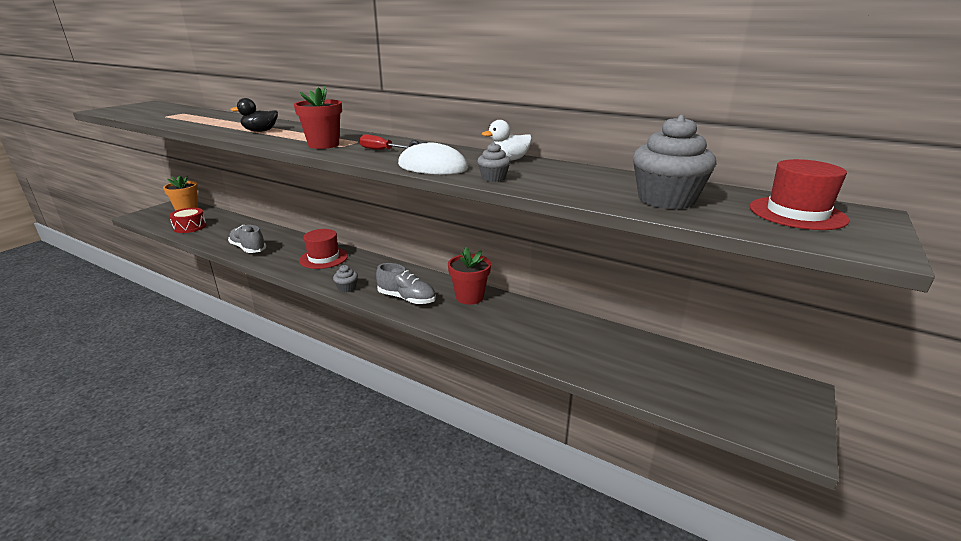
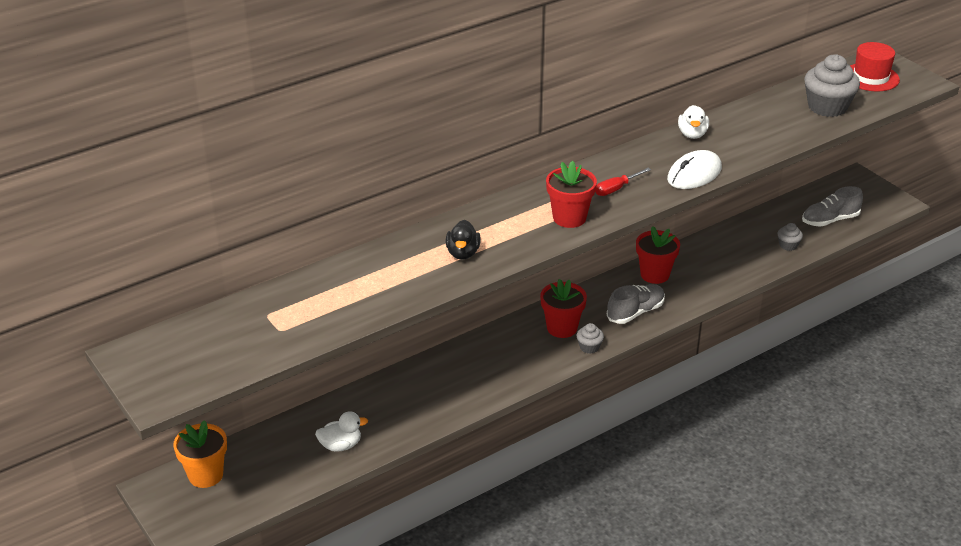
camera: 65 degrees left, 10 degrees up
red drum [169,208,206,233] -> none
grey shoe [228,225,266,253] -> grey shoe moved to [802,186,863,227]
red hat [299,229,348,269] -> none
grey cupcake [477,143,511,182] -> grey cupcake moved to [778,223,803,251]
none -> white duck [315,411,368,452]
none -> red flower pot [540,279,587,338]

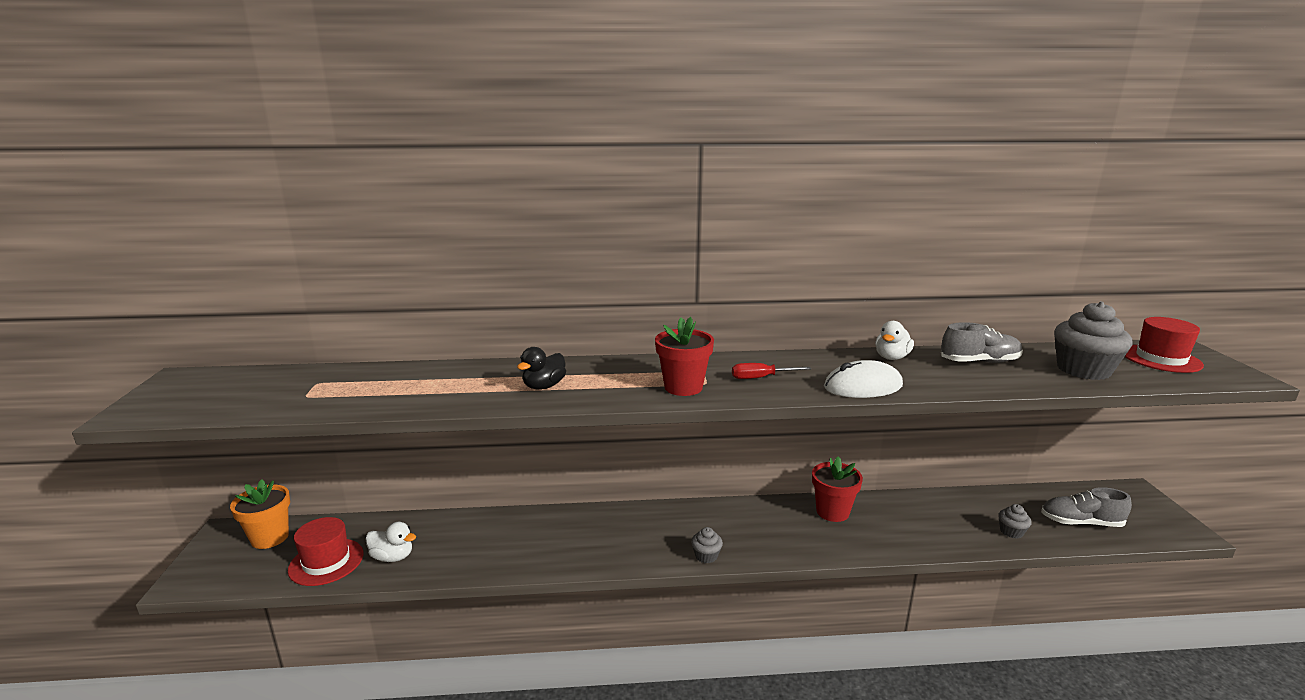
camera: 30 degrees right, 15 degrees down
red flower pot [540,279,587,338] -> none
grey shoe [607,284,665,324] -> grey shoe moved to [941,322,1023,363]
none -> red hat [288,517,364,586]

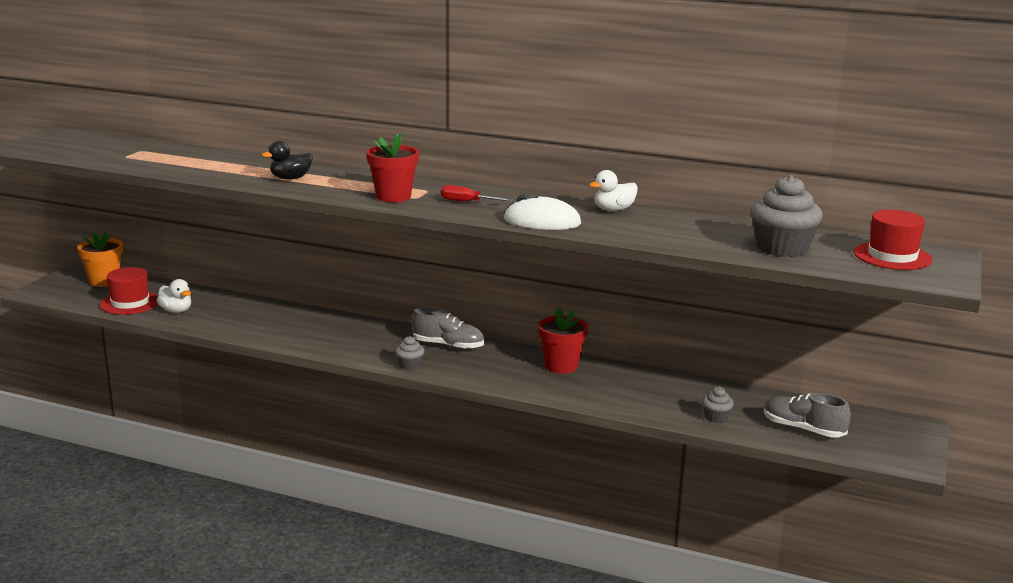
camera: 25 degrees right, 0 degrees up
grey shoe [941,322,1023,363] -> grey shoe moved to [412,307,484,350]

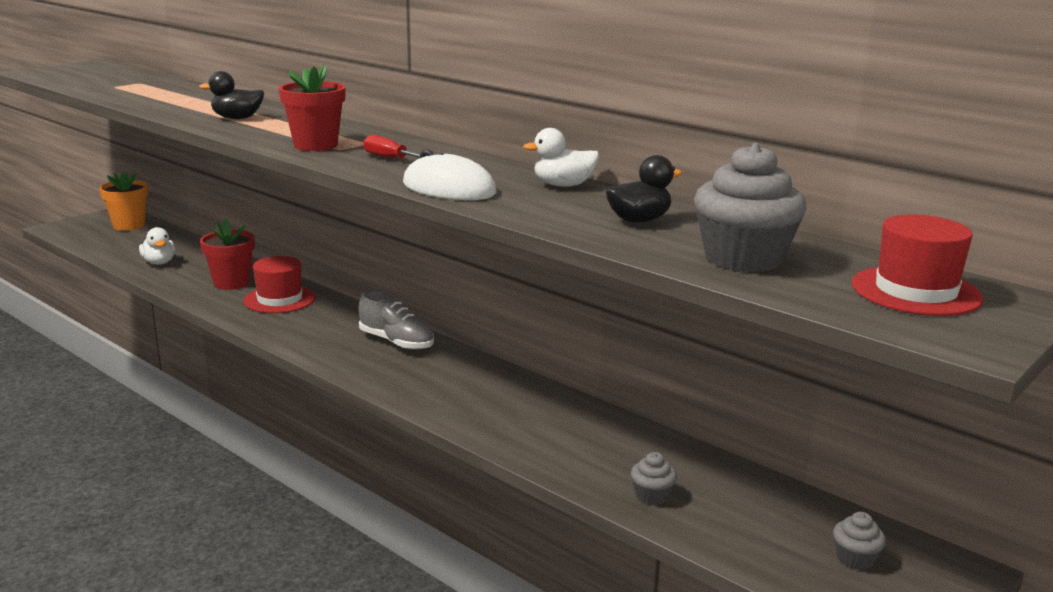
camera: 20 degrees right, 0 degrees up
red hat [100,267,158,315] -> red hat moved to [244,256,316,313]
grey cupcake [395,336,425,370] -> grey cupcake moved to [833,512,886,570]
red flower pot [538,306,588,374] -> red flower pot moved to [200,219,255,290]
grey shoe [764,393,851,438] -> none
none -> black duck [606,155,682,223]

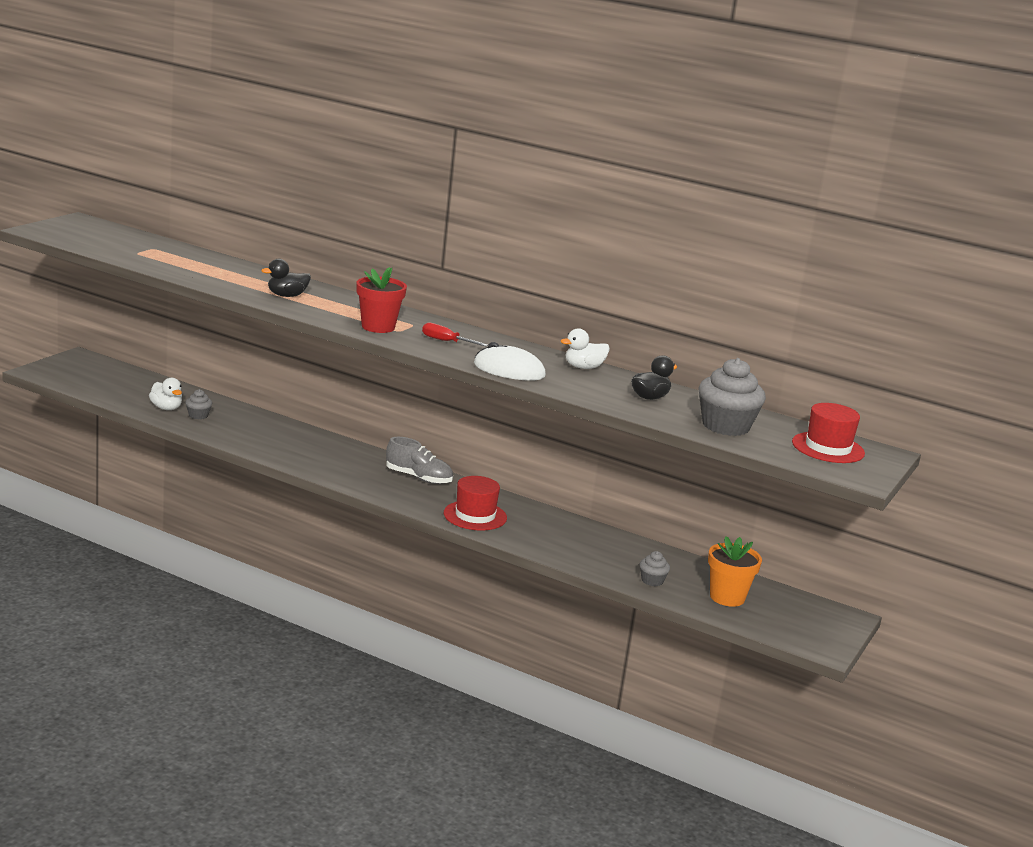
camera: 15 degrees left, 0 degrees up
orange flower pot [99,172,148,231] -> orange flower pot moved to [708,536,762,607]
red flower pot [200,219,255,290] -> none
red hat [244,256,316,313] -> red hat moved to [444,476,507,530]
grey cupcake [833,512,886,570] -> grey cupcake moved to [185,389,212,419]

